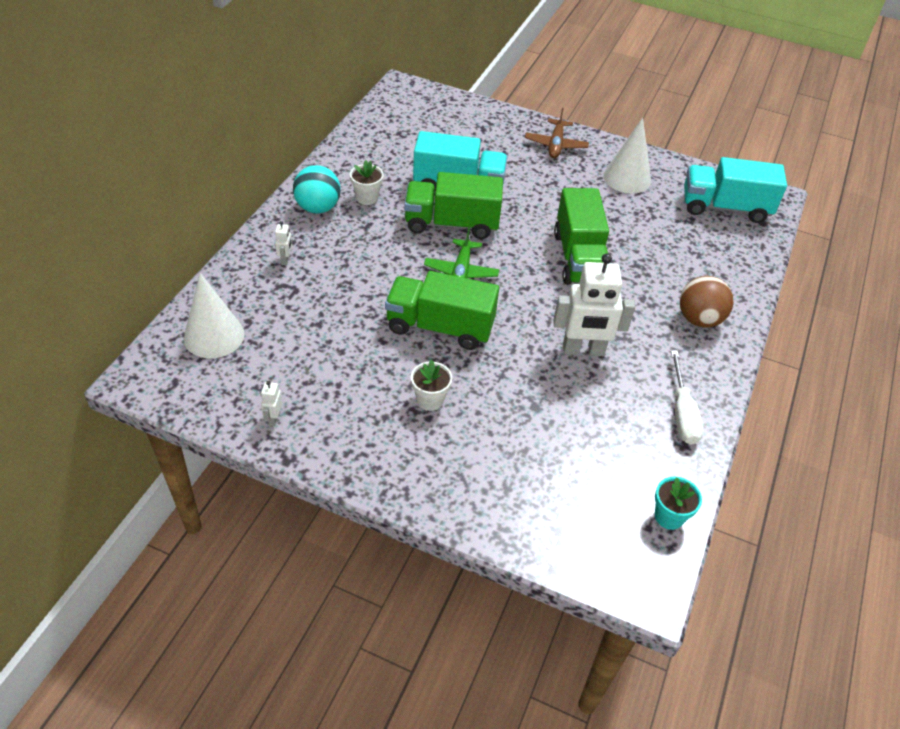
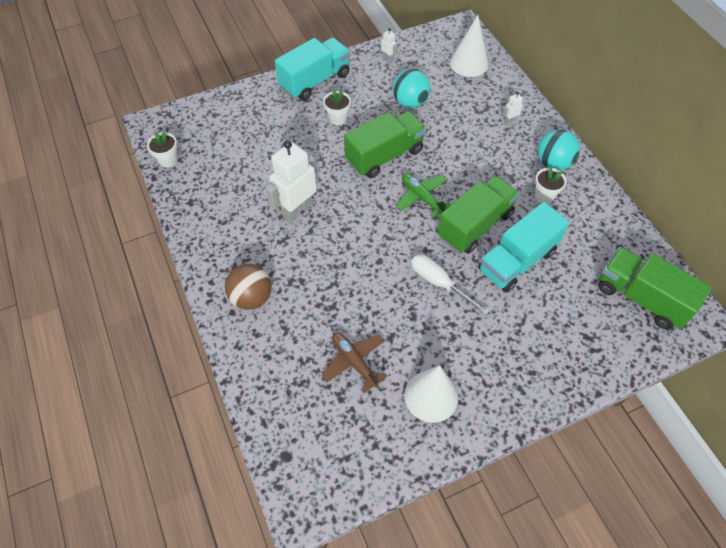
camera: 135 degrees right, 10 degrees up
white robot [275,221,292,266] -> white robot turned 105 degrees clockwise [502,92,523,124]
brown plane [525,108,589,158] -> brown plane moved to [321,332,387,393]
green truck [554,188,609,285] -> green truck moved to [598,247,712,329]
turquoise flower pot [655,477,702,530] -> white flower pot [147,131,178,168]
white screwdriver [671,350,703,445] -> white screwdriver moved to [411,254,489,315]
turquoise truck [684,157,787,223] -> turquoise truck moved to [275,38,350,101]
none -> turquoise ball [393,69,430,108]

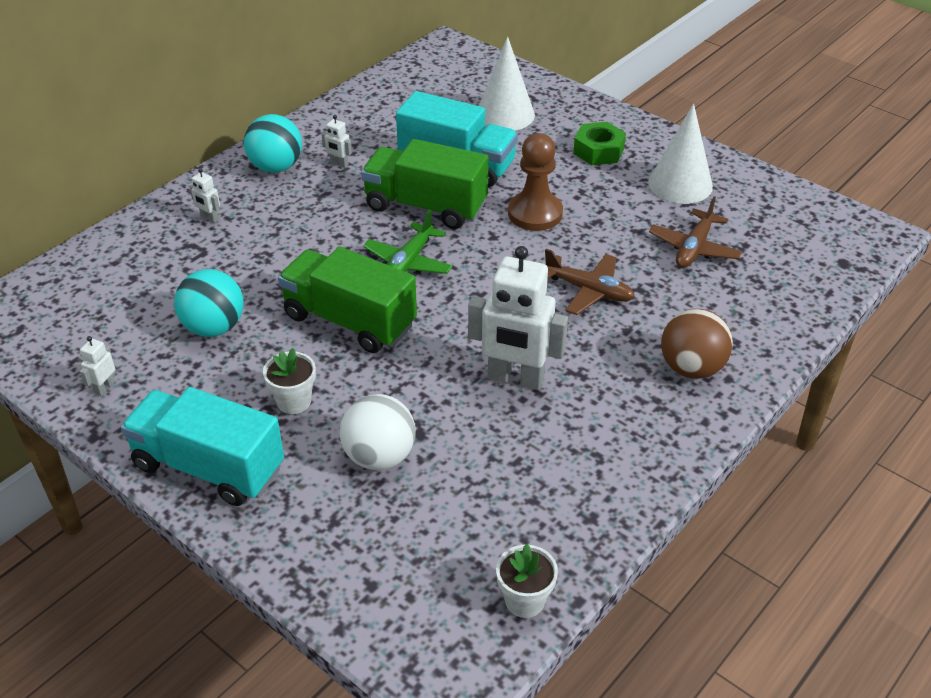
camera: 115 degrees left, 15 degrees down
white screwdriver [411,254,489,315] -> brown pawn [508,133,563,231]
white cone [450,15,489,77] -> white cone moved to [479,36,535,131]
white flower pot [535,167,567,204] -> white robot [321,115,352,168]
green truck [598,247,712,329] -> none
none -> white ball [340,394,416,470]
none -> brown plane [545,249,635,315]
none -> green nut [573,122,626,165]

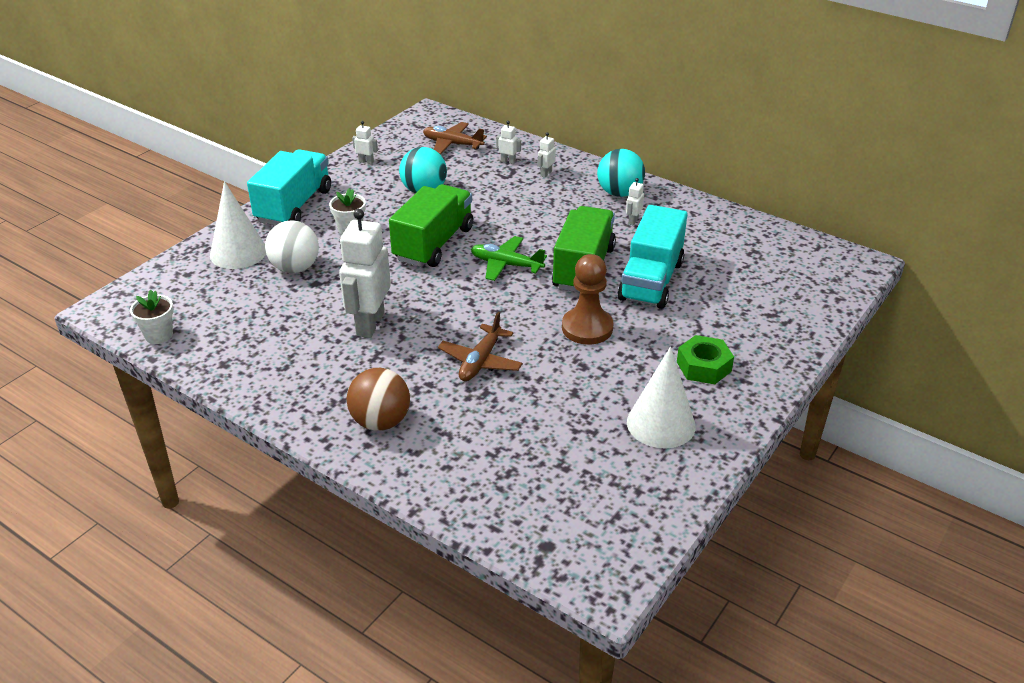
camera: 85 degrees right, 5 degrees down
white cone [479,36,535,131] -> white cone moved to [210,181,266,269]
brown plane [649,196,742,268] -> brown plane moved to [423,122,487,154]
none -> white robot [496,121,521,164]

